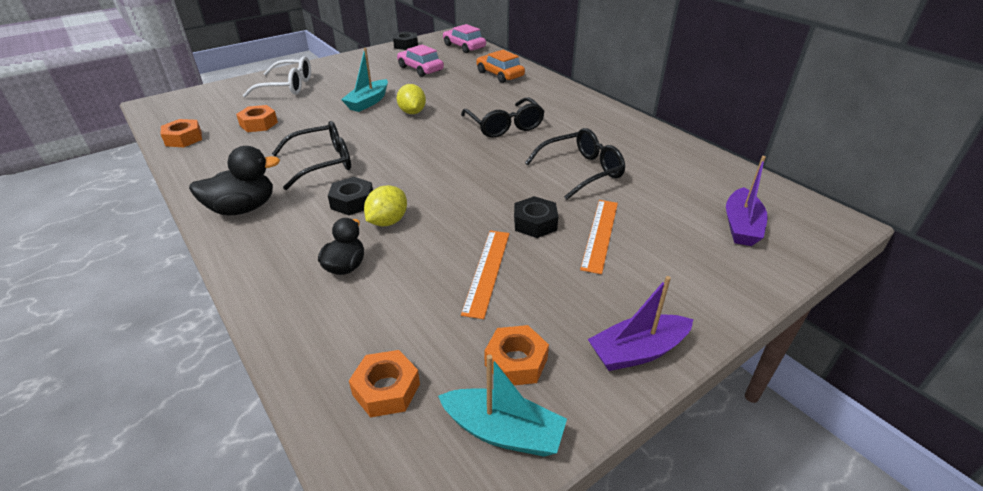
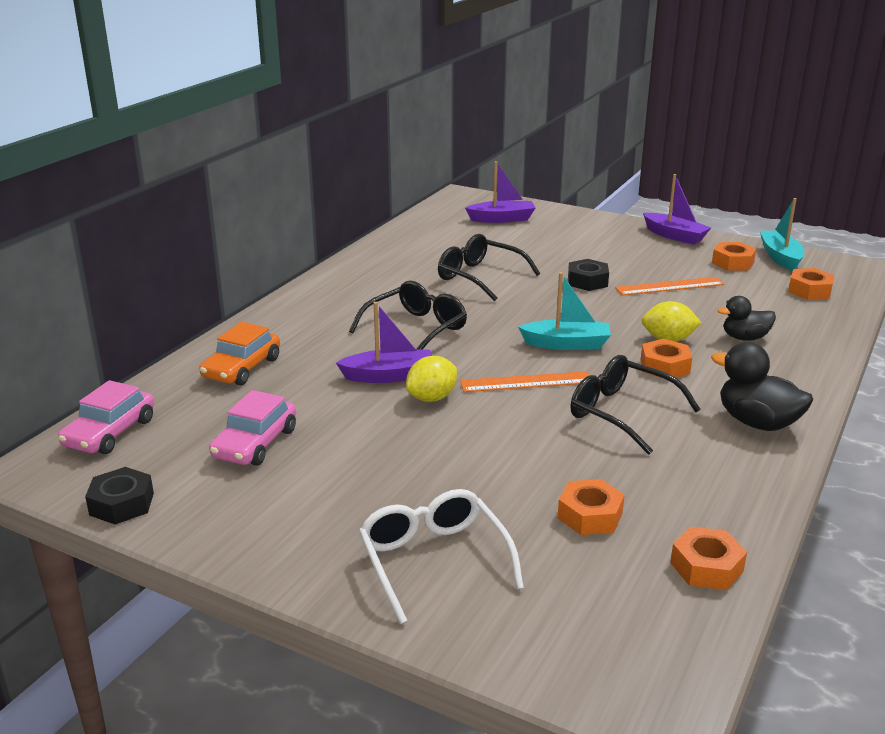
camera: 115 degrees left, 10 degrees down
black nut [328,177,373,215] -> orange nut [641,339,692,378]
turquoise boat [341,48,388,112] -> turquoise boat moved to [518,272,611,350]
orange ruler [580,200,618,274] -> orange ruler moved to [460,371,589,392]
none -> purple boat [336,302,432,383]

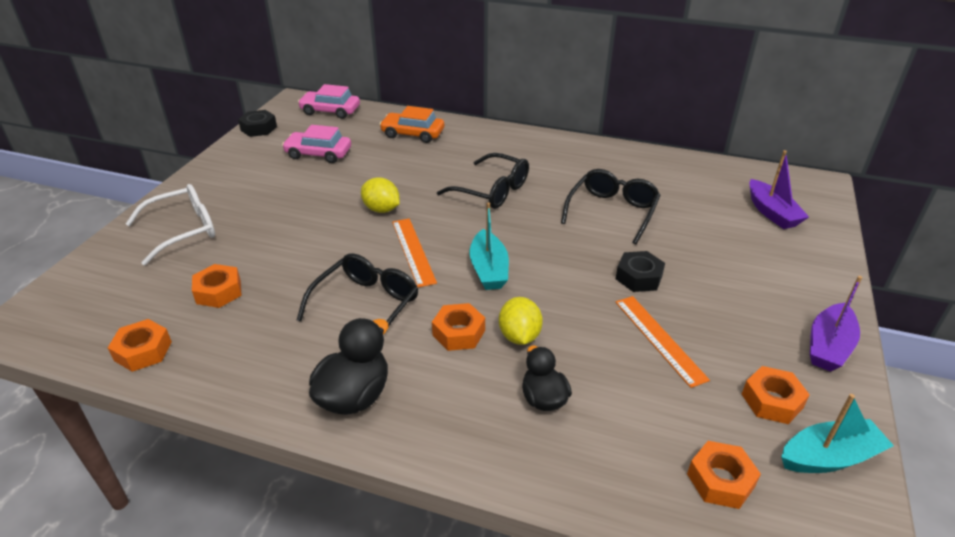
camera: 80 degrees right, 10 degrees up
purple boat [336,302,432,383] -> none

